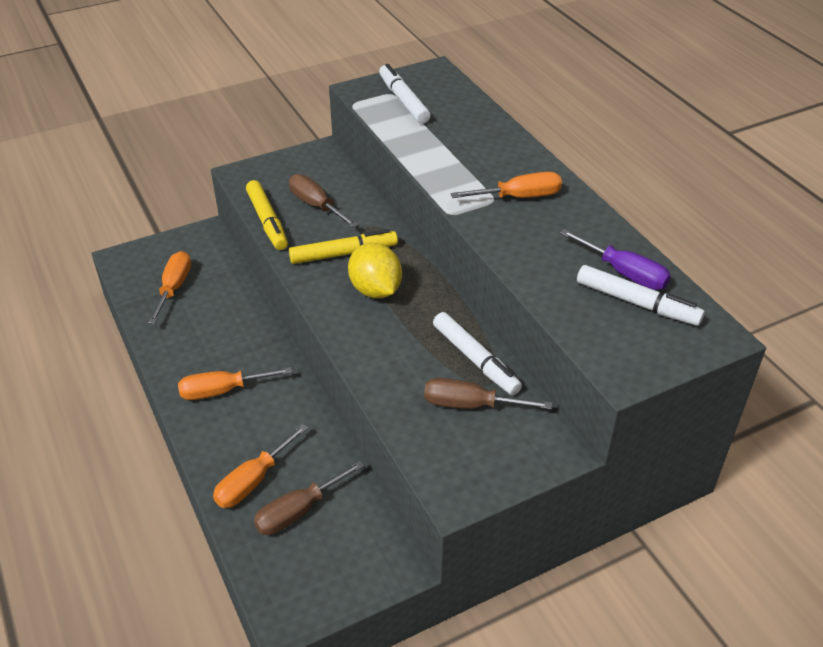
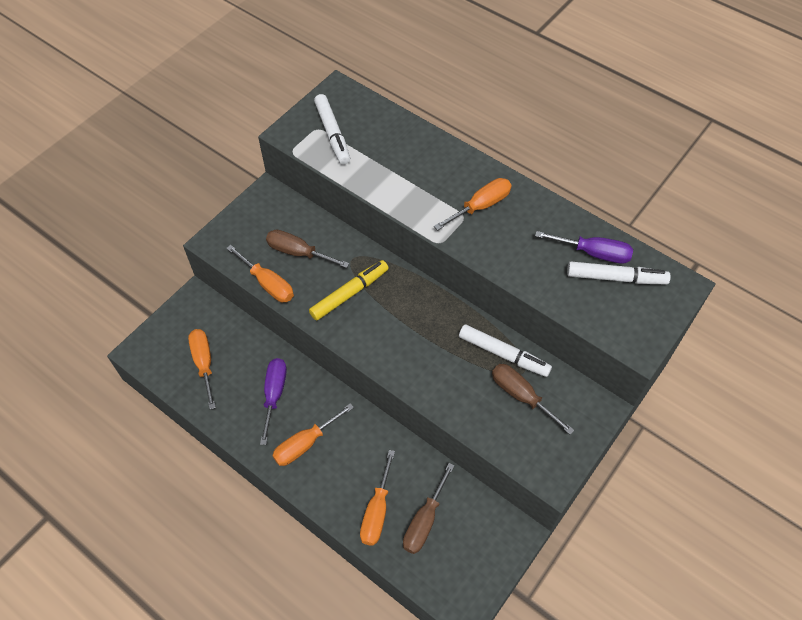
camera: 25 degrees left, 15 degrees up
yellow marker [246,180,288,250] -> orange screwdriver [226,245,294,302]
yellow lemon [348,243,402,298] -> none
white marker [379,64,431,123] -> white marker turned 150 degrees counterclockwise [314,94,350,165]
brown screwdriver [424,378,552,409] -> brown screwdriver turned 60 degrees clockwise [492,364,574,435]
none -> purple screwdriver [260,358,287,445]

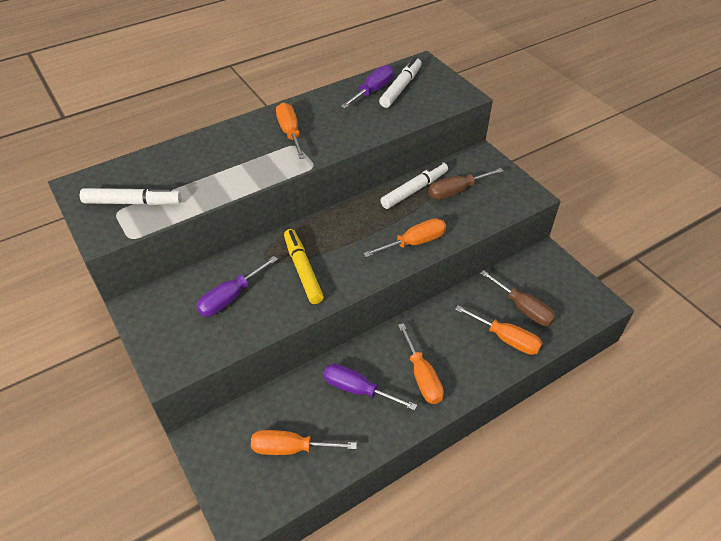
camera: 70 degrees left, 10 degrees down
orange screwdriver [226,245,294,302] -> orange screwdriver moved to [363,218,446,258]
brown screwdriver [266,230,349,268] -> purple screwdriver [196,256,278,317]

